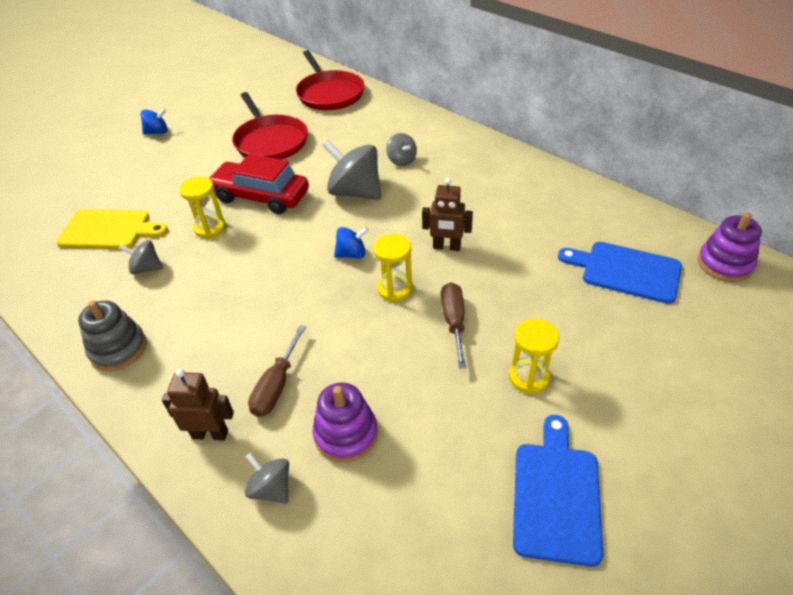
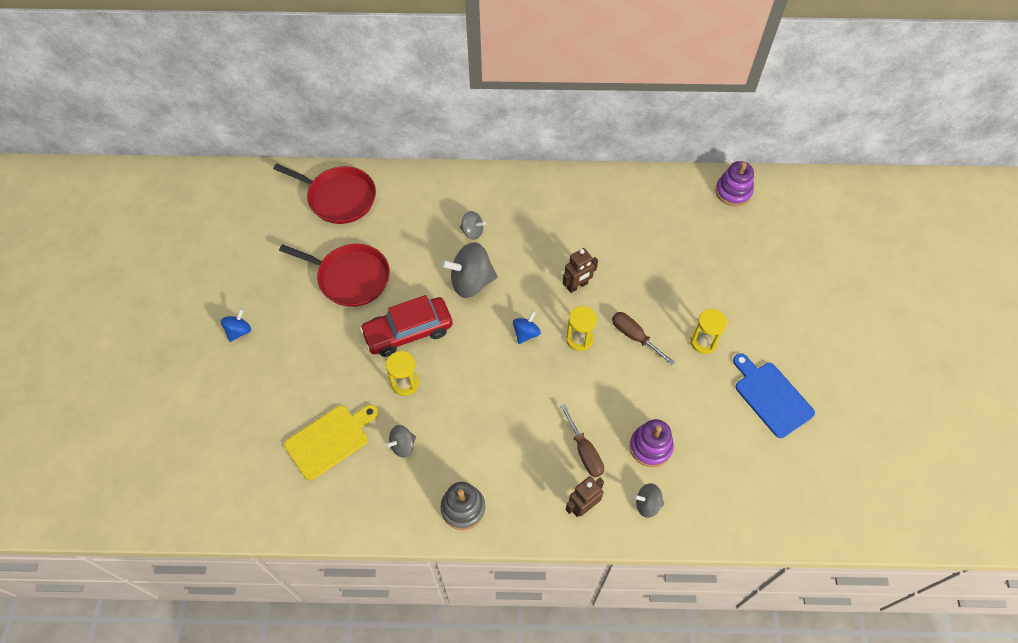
camera: 45 degrees left, 15 degrees up
blue cutting board [558,242,682,304] -> none

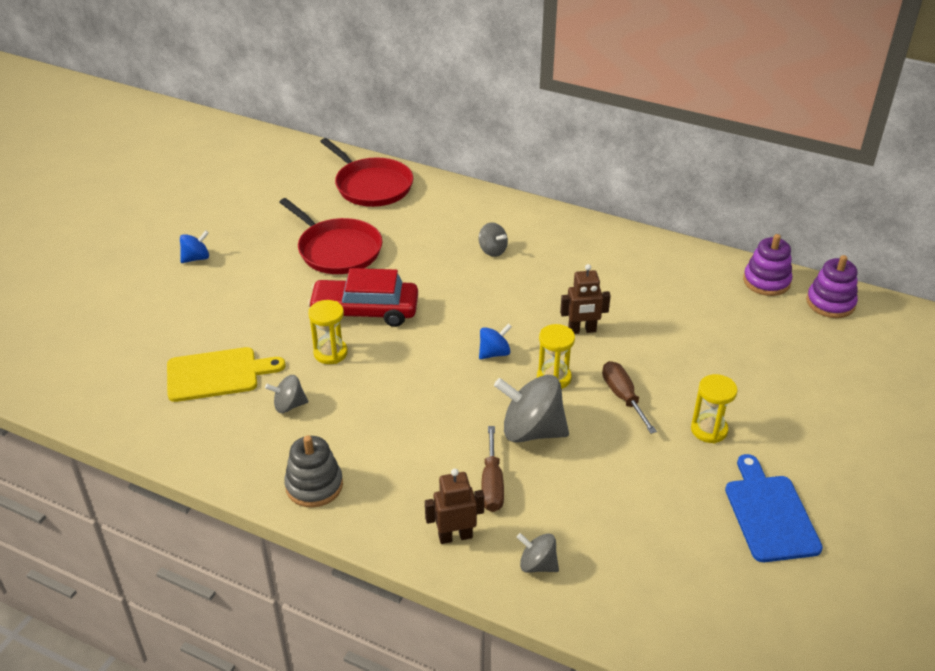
camera: 25 degrees right, 20 degrees down
grey spinning top [441,242,498,298] -> grey spinning top moved to [494,375,569,442]
purple stacking toy [630,419,674,467] -> purple stacking toy moved to [743,234,792,296]

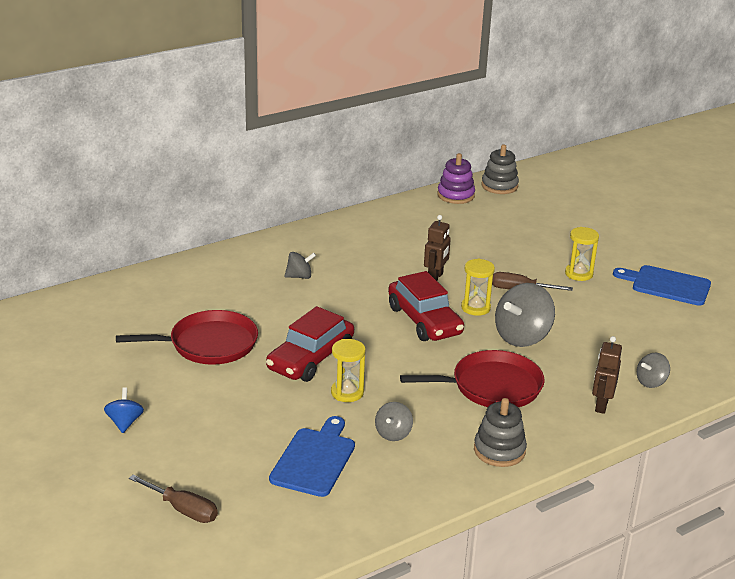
camera: 60 degrees left, 10 degrees down
yellow cutting board [167,347,285,402] -> blue cutting board [269,416,355,497]
red pan [320,138,413,207] -> red pan moved to [400,350,545,407]
blue spinning top [479,324,512,359] -> red car [388,271,464,341]
brown screwdriver [481,426,504,512] -> brown screwdriver moved to [129,474,218,523]
purple stacking toy [806,255,858,318] -> grey stacking toy [481,144,519,194]

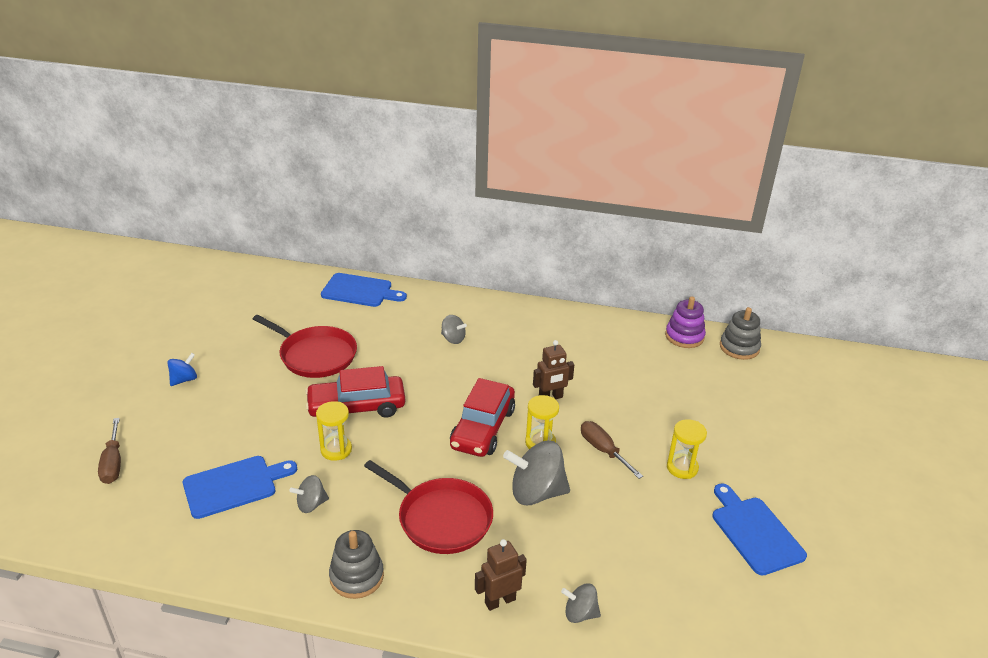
camera: 45 degrees right, 5 degrees up
none -> blue cutting board [321,273,407,307]

